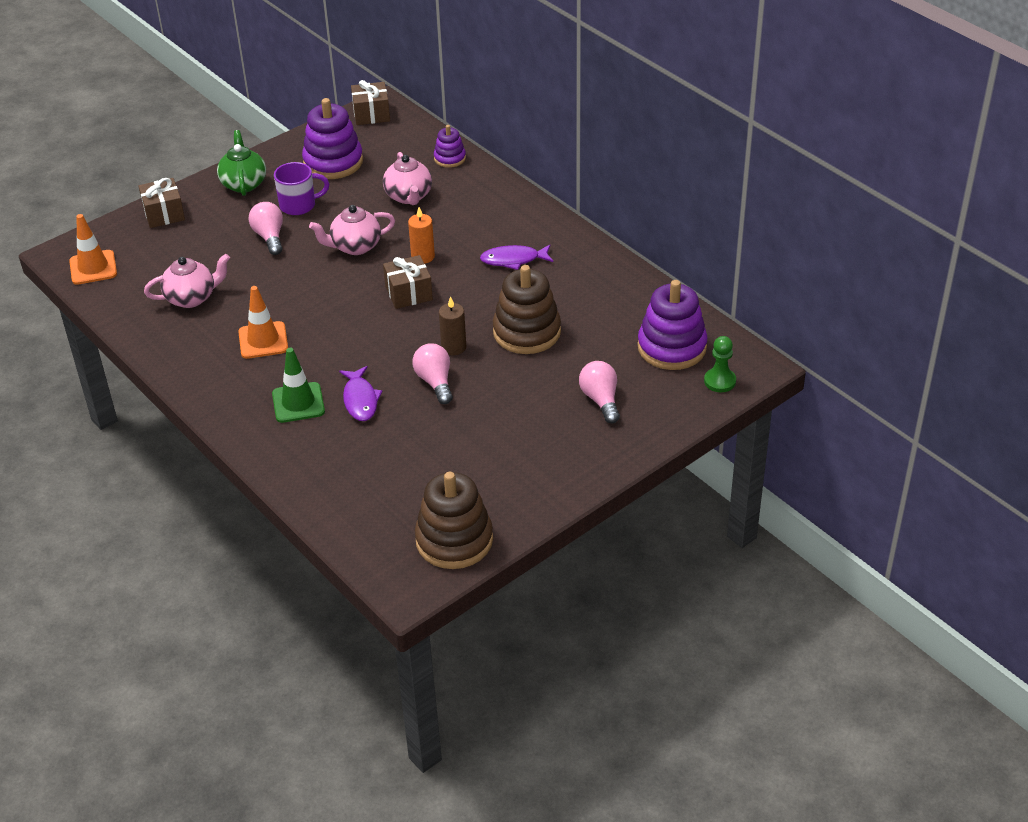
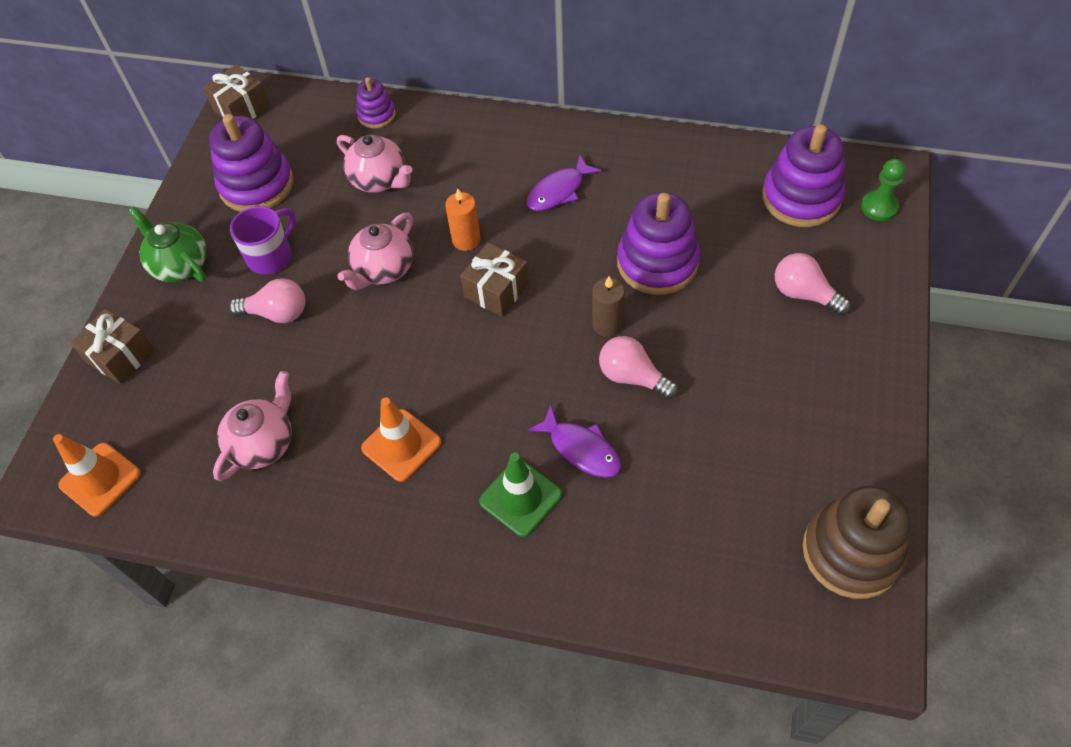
camera: 35 degrees left, 15 degrees up
pink light bulb [249,202,283,255] -> pink light bulb turned 150 degrees clockwise [229,278,305,323]
brown stacking toy [493,265,561,354] -> purple stacking toy [617,192,700,295]

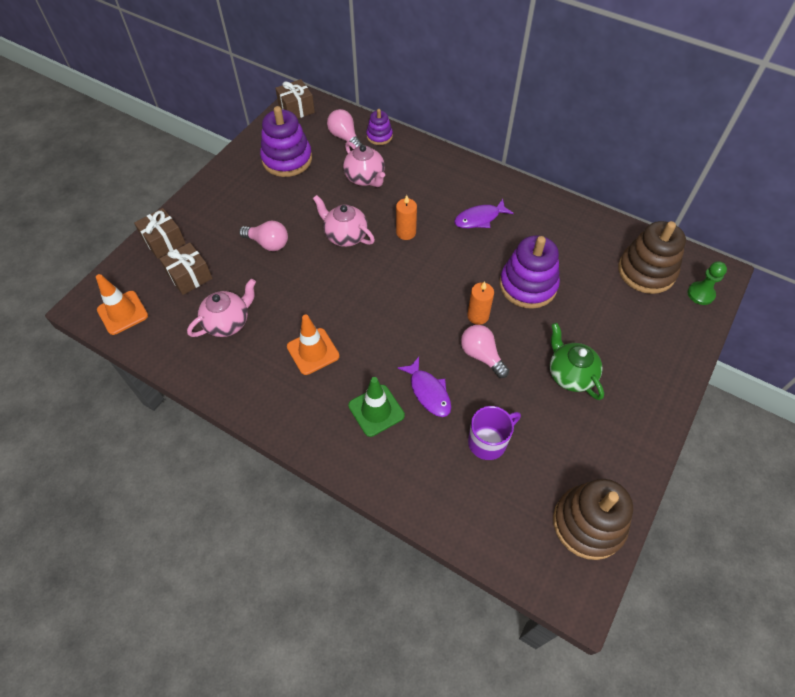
camera: 15 degrees right, 0 degrees up
green teapot [128,206,207,283] -> green teapot moved to [550,323,604,400]
purple mug [230,206,296,274] -> purple mug moved to [468,406,521,460]
pink teapot [338,213,413,290] -> pink teapot turned 75 degrees clockwise [313,195,375,247]
brown gift [460,243,529,317] -> brown gift moved to [160,243,212,295]
brown candle [592,276,625,337] -> orange candle [467,281,494,325]
purple stacking toy [762,124,845,227] -> brown stacking toy [618,221,686,294]
pink light bulb [775,253,851,315] -> pink light bulb moved to [327,109,362,150]

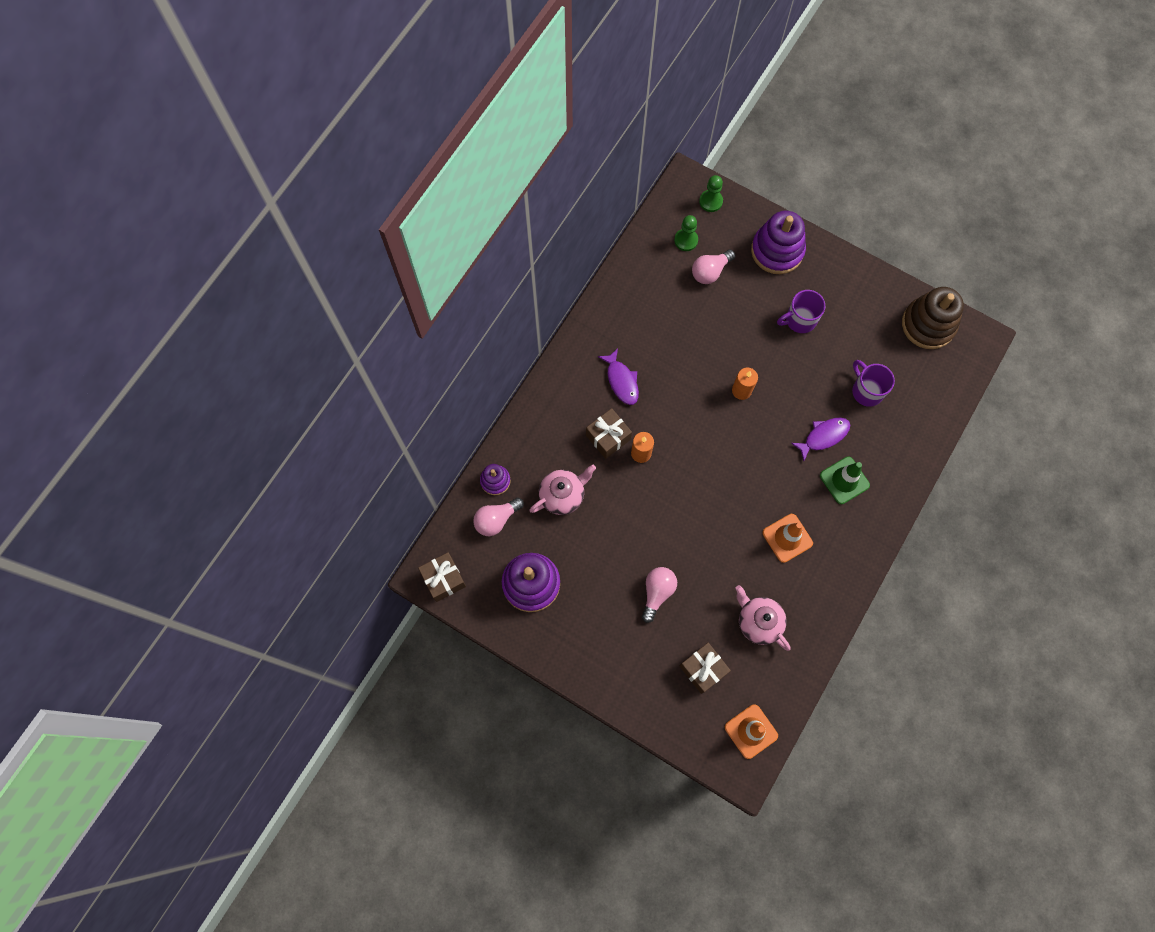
camera: 90 degrees left, 15 degrees up
brown gift [134,208,186,259] -> brown gift moved to [586,408,632,459]
pink teapot [313,195,375,247] -> none
pink light bulb [461,325,509,378] -> pink light bulb moved to [692,249,735,284]
purple stacking toy [500,235,560,309] -> purple stacking toy moved to [751,211,806,274]
green teapot [550,323,604,400] -> purple mug [777,290,825,333]
brown stacking toy [618,221,686,294] -> green pawn [674,215,698,251]

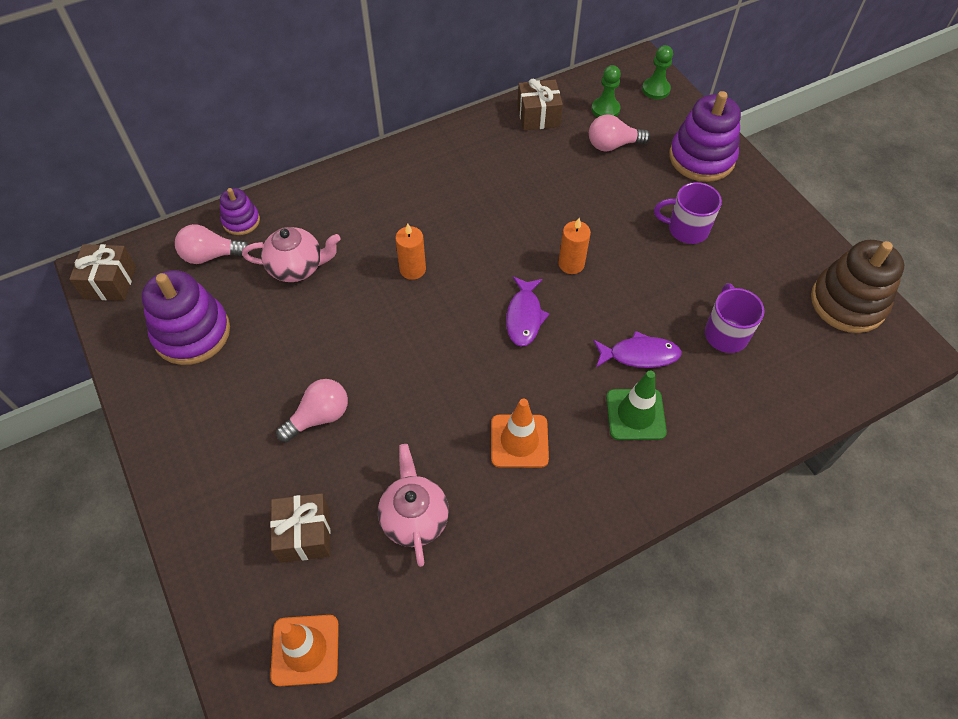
camera: 30 degrees right, 15 degrees down
brown gift [586,408,632,459] -> brown gift moved to [517,79,563,130]
purple fish [598,348,639,405] -> purple fish moved to [506,276,549,347]

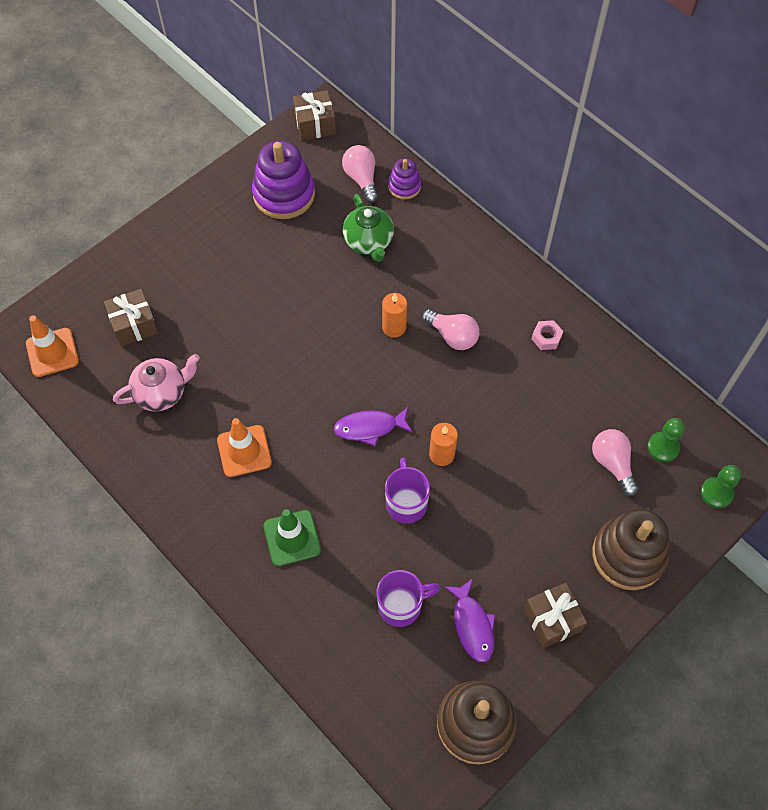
camera: 75 degrees right, 5 degrees up
pink teapot [242,227,341,282] -> green teapot [343,194,394,262]
pink light bulb [276,379,348,442] -> pink light bulb moved to [422,309,479,350]
brown gift [517,79,563,130] -> brown gift moved to [523,583,587,648]
purple fish [593,331,682,368] -> purple fish moved to [444,578,495,662]
purple mug [654,182,722,244] -> purple mug moved to [385,458,430,524]
purple stacking toy [669,91,741,182] -> brown stacking toy [592,509,669,590]
none -> pink nut [532,320,563,350]

